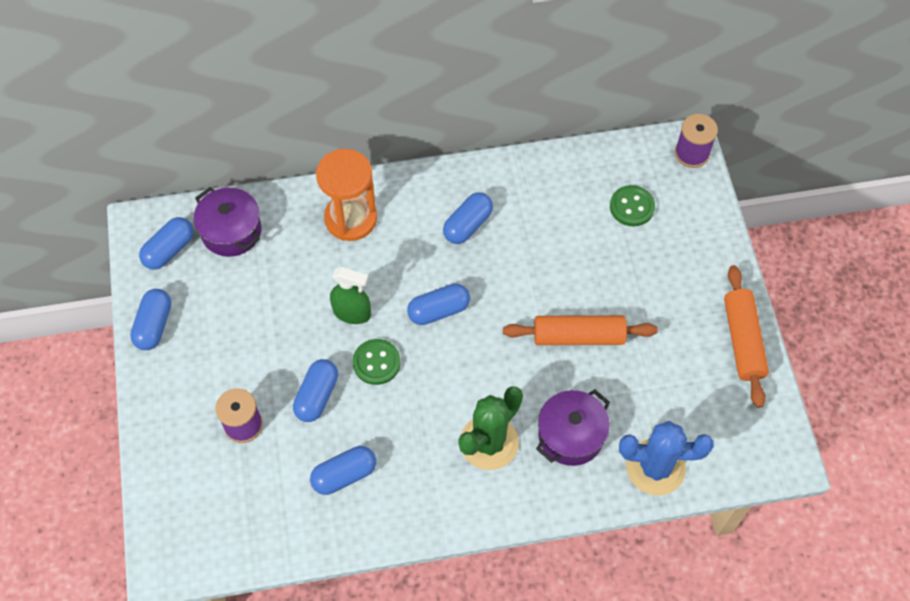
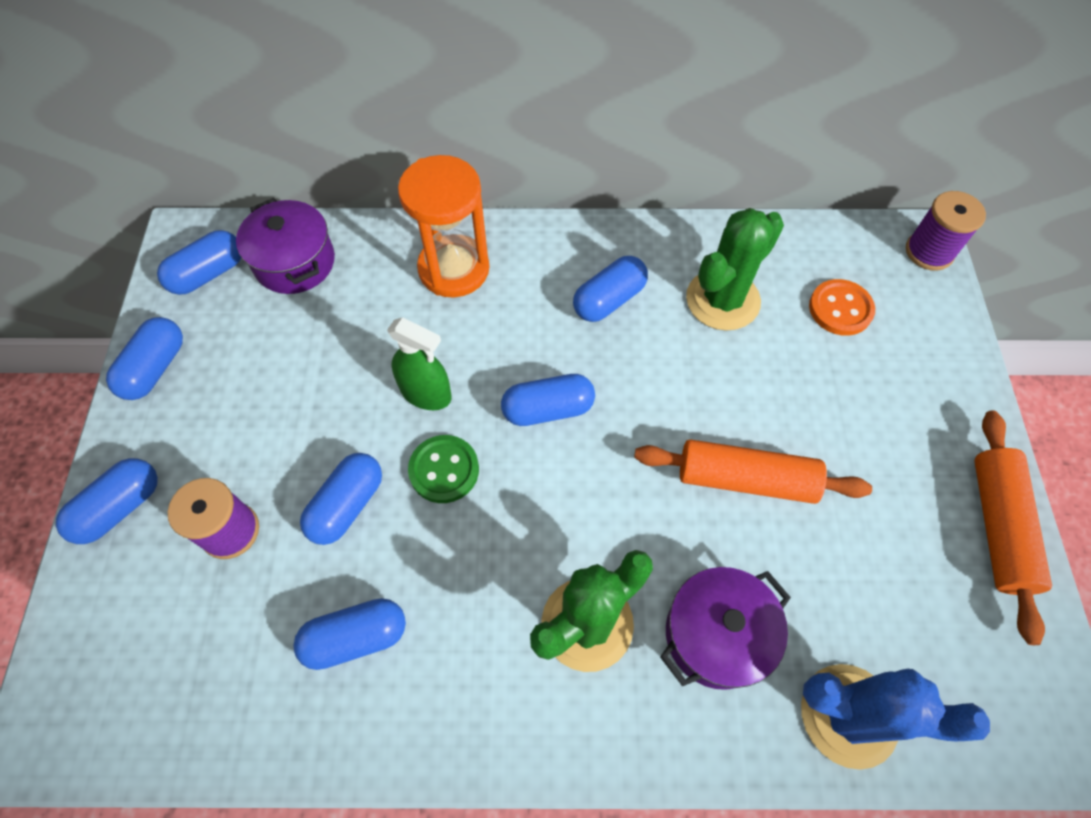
camera: 10 degrees right, 0 degrees up
green button [610,185,655,226] -> orange button [809,279,875,336]
none -> blue capsule [56,458,158,544]
none -> green cactus [686,208,784,331]

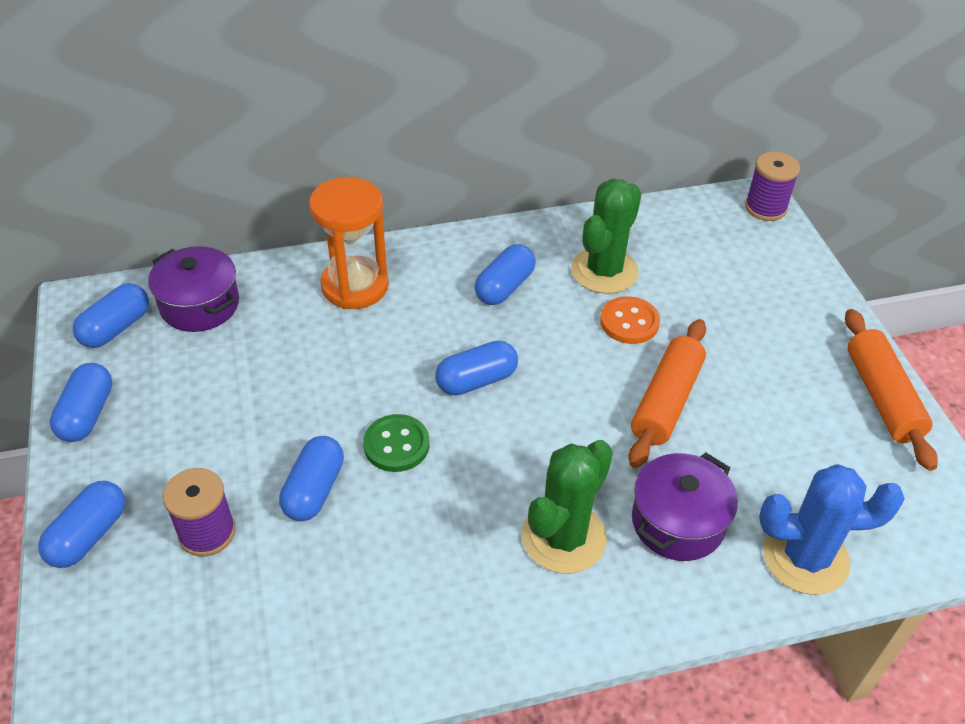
camera: 15 degrees left, 15 degrees down
blue capsule [293,598,406,670] -> none
green spray bottle [387,317,452,410] -> none
orange rolling pin [634,439,872,504] -> orange rolling pin turned 60 degrees counterclockwise [628,319,706,468]
orange button [809,279,875,336] -> orange button moved to [600,296,660,344]

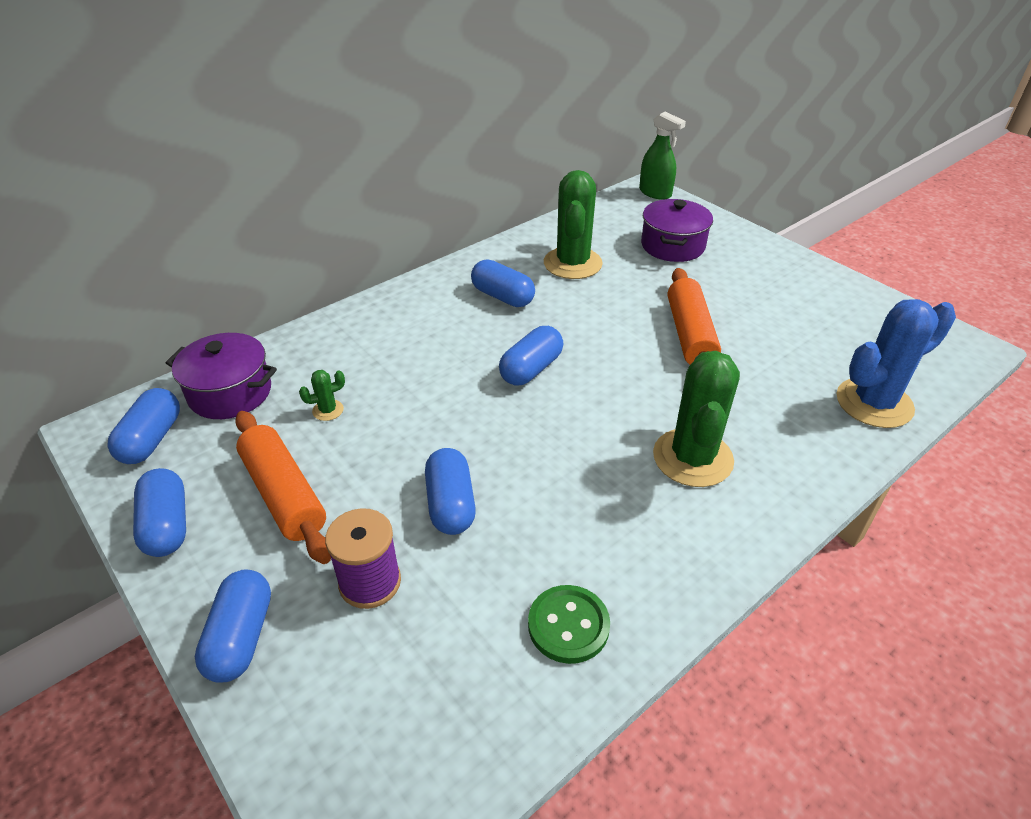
camera: 25 degrees left, 5 degrees down
orange hourglass [309,177,389,309] -> none
green button [363,414,429,472] -> green button moved to [528,585,610,664]
blue capsule [475,244,536,305] -> blue capsule turned 60 degrees counterclockwise [471,260,535,307]
orange button [600,296,660,344] -> none
purple pot [632,453,738,561] -> purple pot moved to [641,199,713,262]
purple spool [745,152,800,221] -> green spray bottle [639,112,686,200]
orange rolling pin [845,309,938,471] -> orange rolling pin moved to [235,411,331,564]
none -> green cactus [299,370,345,421]

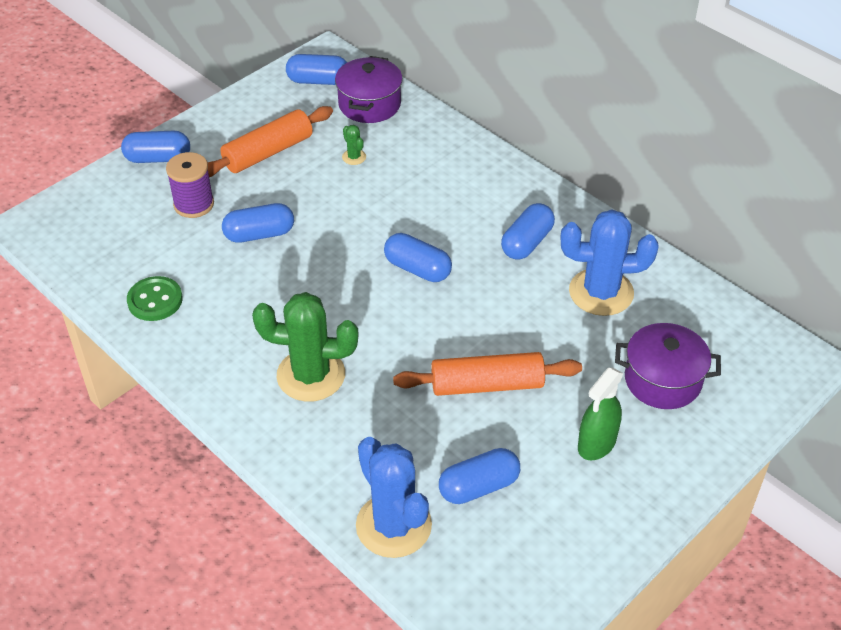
camera: 85 degrees right, 5 degrees up
blue capsule [133,468,186,557] -> blue capsule moved to [439,448,520,504]
green cactus [544,170,603,279] -> blue cactus [561,210,659,316]
green spray bottle [639,112,686,200] -> green spray bottle moved to [578,368,623,460]

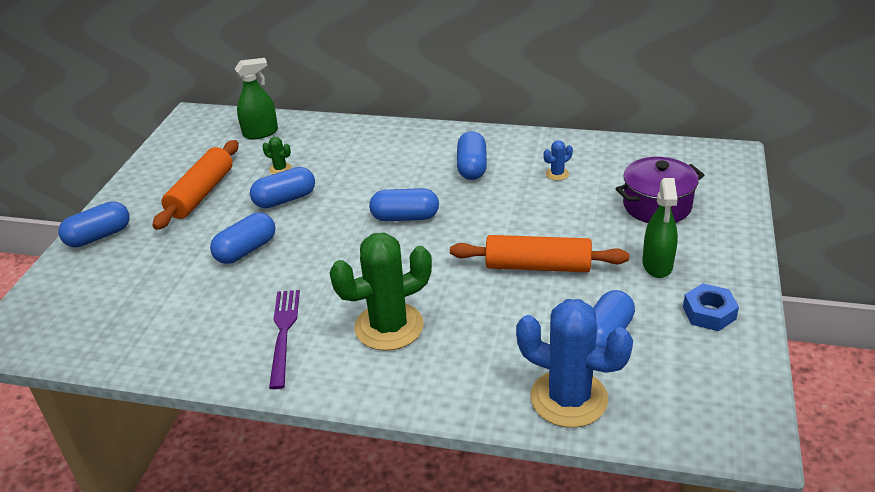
camera: 30 degrees left, 10 degrees down
green button [127,276,182,321] -> none
purple spool [166,152,214,218] -> none
blue capsule [286,54,347,85] -> blue capsule moved to [250,167,315,208]
purple pot [335,56,403,123] -> green spray bottle [235,58,278,139]
orange rolling pin [393,352,582,396] -> orange rolling pin turned 45 degrees clockwise [450,235,629,272]
blue cactus [561,210,659,316] -> blue cactus [544,140,573,181], size x0.41
none -> purple fork [269,290,300,389]
none -> blue nut [683,283,739,331]

